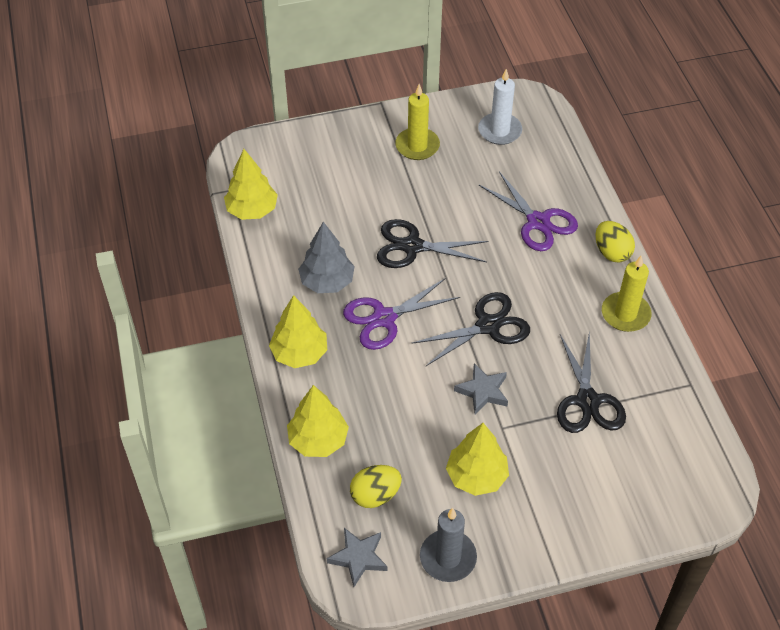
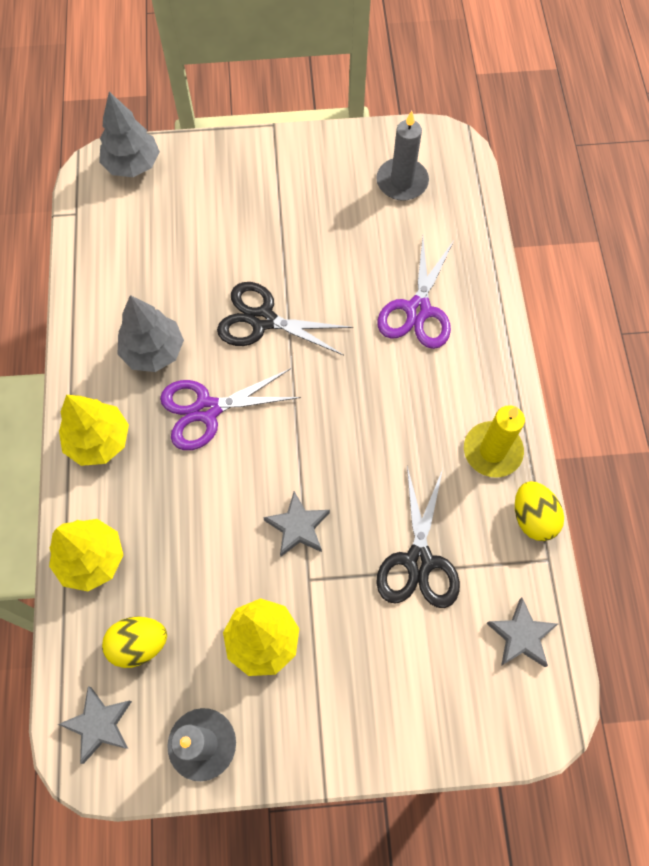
camera: 10 degrees right, 15 degrees up
yellow tree [224,149,278,220] -> none
yellow candle [395,84,440,160] -> none
black scissors [411,292,530,366] -> none
white candle [478,69,522,145] -> grey candle [376,111,429,201]
purple scissors [479,172,578,251] -> purple scissors turned 45 degrees clockwise [377,237,454,349]
yellow egg [596,221,635,262] -> yellow egg moved to [515,481,564,541]
none -> grey tree [99,92,160,177]
none -> grey star [486,598,558,667]

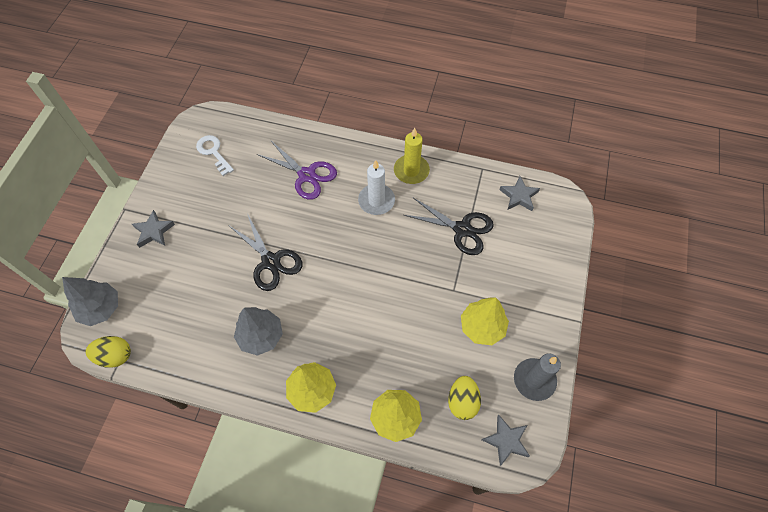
camera: 70 degrees left, 5 degrees down
purple scissors [160,368,301,450] -> none
black scissors [217,282,353,355] -> black scissors turned 75 degrees counterclockwise [230,213,303,291]
grey star [263,491,330,557] -> grey star moved to [132,210,175,248]
grey candle [376,111,429,201] -> white key [196,135,234,176]
yellow egg [515,481,564,541] -> yellow egg moved to [85,336,131,368]
none -> white candle [358,160,395,215]

